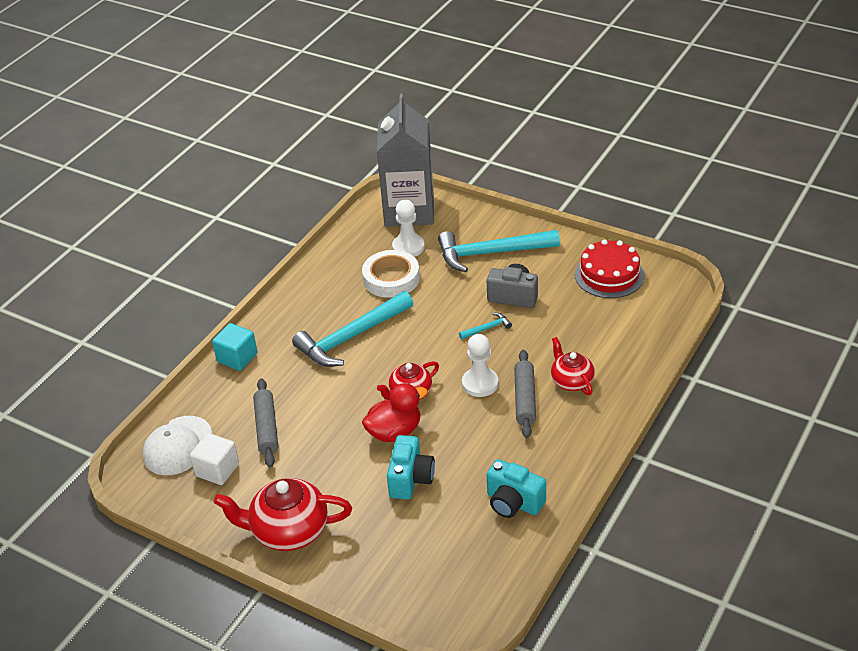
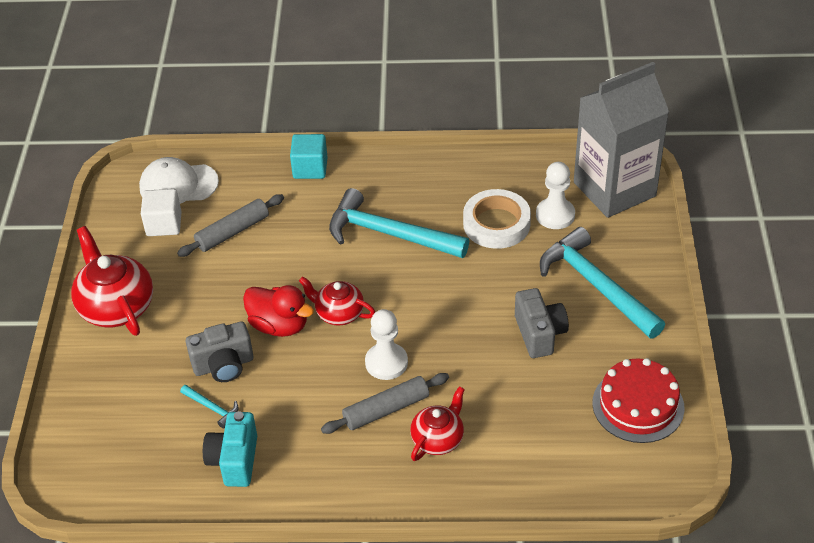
camera: 60 degrees right, 5 degrees up
turquoise camera [387,435,435,500] -> grey camera [186,321,253,382]
turquoise hammer [459,313,512,339] -> turquoise hammer moved to [180,385,239,428]

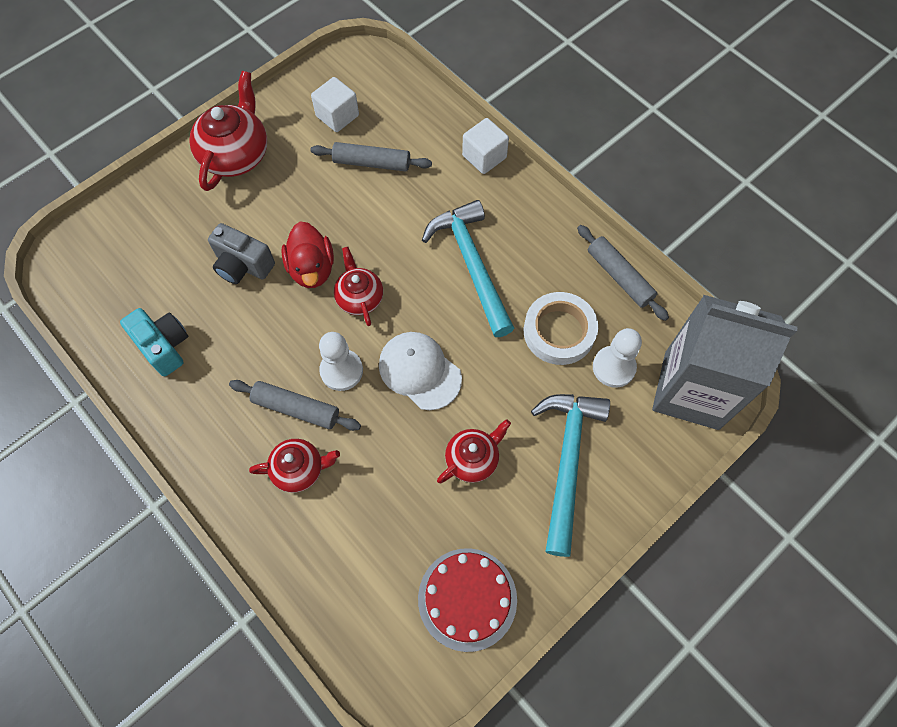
camera: 45 degrees right, 20 degrees up
white cap [139,157,219,204] -> white cap moved to [379,332,462,410]
turquoise hammer [180,385,239,428] -> none
turquoise camera [203,411,257,487] -> turquoise camera turned 90 degrees clockwise [120,308,189,376]
turquoise cube [290,134,327,179] -> white cube [462,118,509,174]
grey camera [515,288,569,358] -> red teapot [437,419,511,483]
none -> grey rolling pin [577,225,669,321]

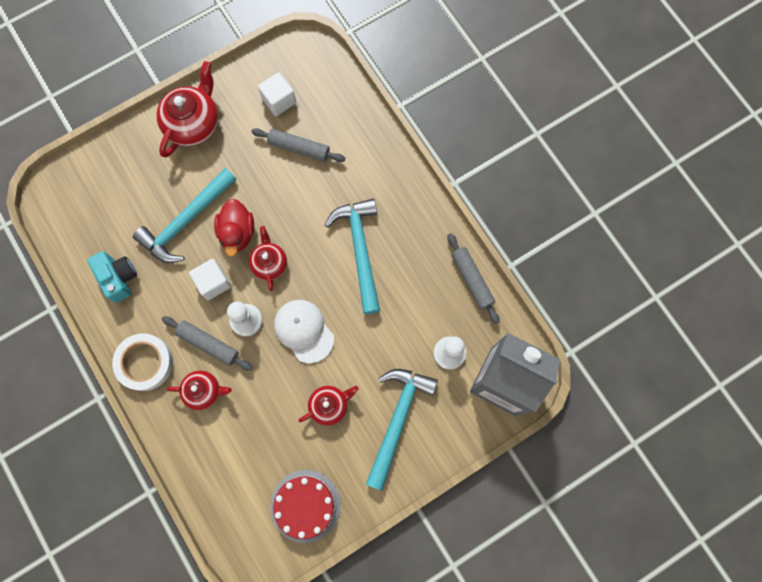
camera: 10 degrees right, 10 degrees up
grey camera [208,223,275,284] -> turquoise hammer [133,168,236,263]
white cube [462,118,509,174] -> white cube moved to [189,259,231,300]
white tape [524,292,598,365] -> white tape moved to [112,333,173,391]

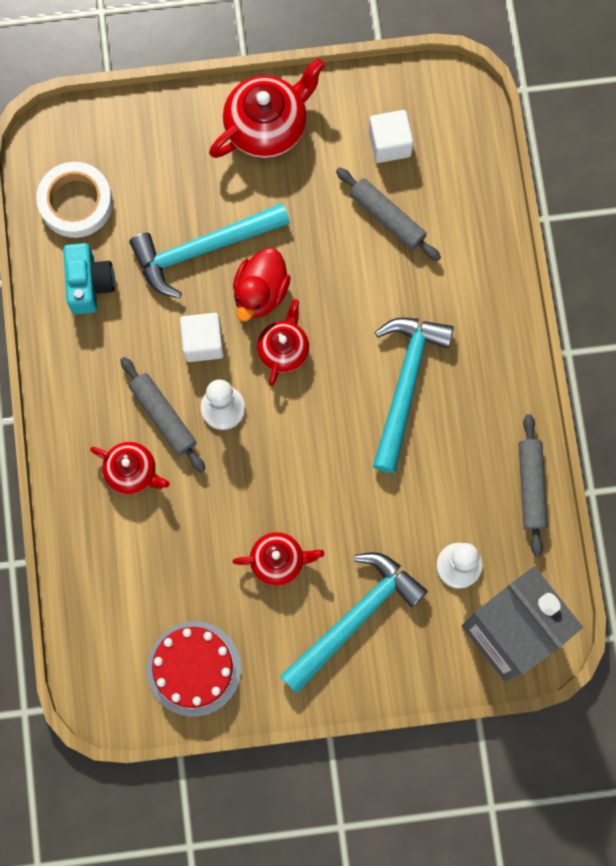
camera: 25 degrees right, 0 degrees up
white tape [112,333,173,391] -> white tape moved to [36,162,113,238]
white cap [274,300,334,363] -> none

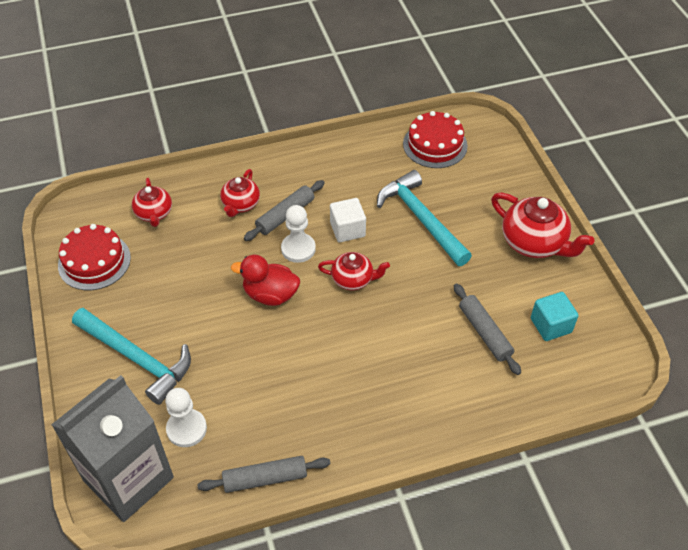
camera: 80 degrees right, 25 degrees down
white tape [36,162,113,238] -> red cake [403,111,468,168]
turquoise camera [63,243,115,314] -> none
red duck [233,248,291,321] -> red duck moved to [231,255,300,306]
red teapot [233,532,324,586] -> red teapot moved to [132,178,172,227]
grey rolling pin [336,168,441,261] -> grey rolling pin turned 60 degrees counterclockwise [454,284,521,375]
white cube [369,110,414,163] -> turquoise cube [531,292,579,341]
turquoise hammer [373,317,454,473] -> none

